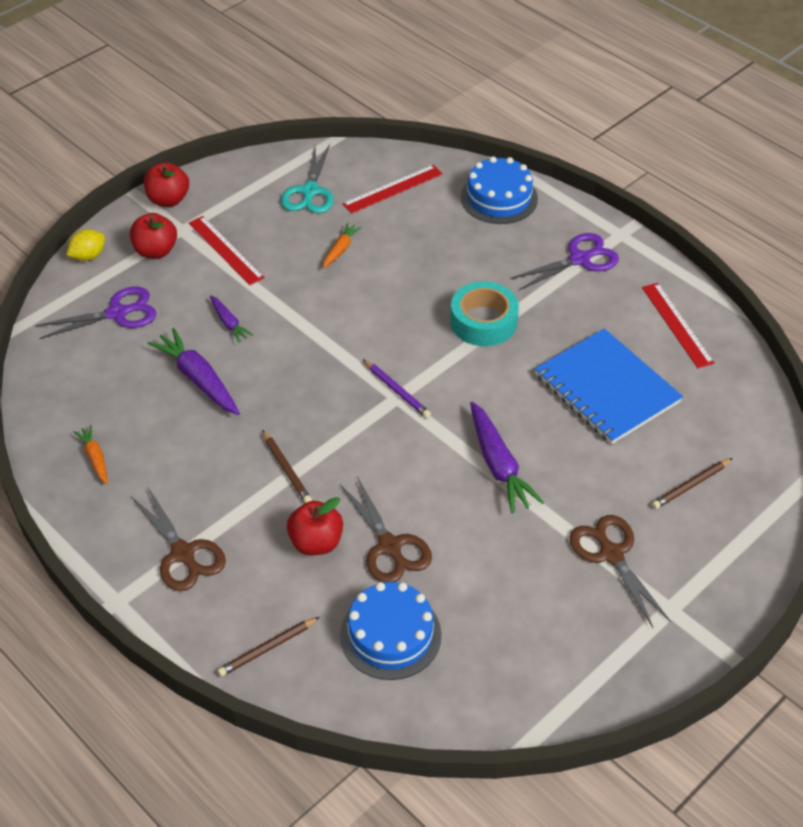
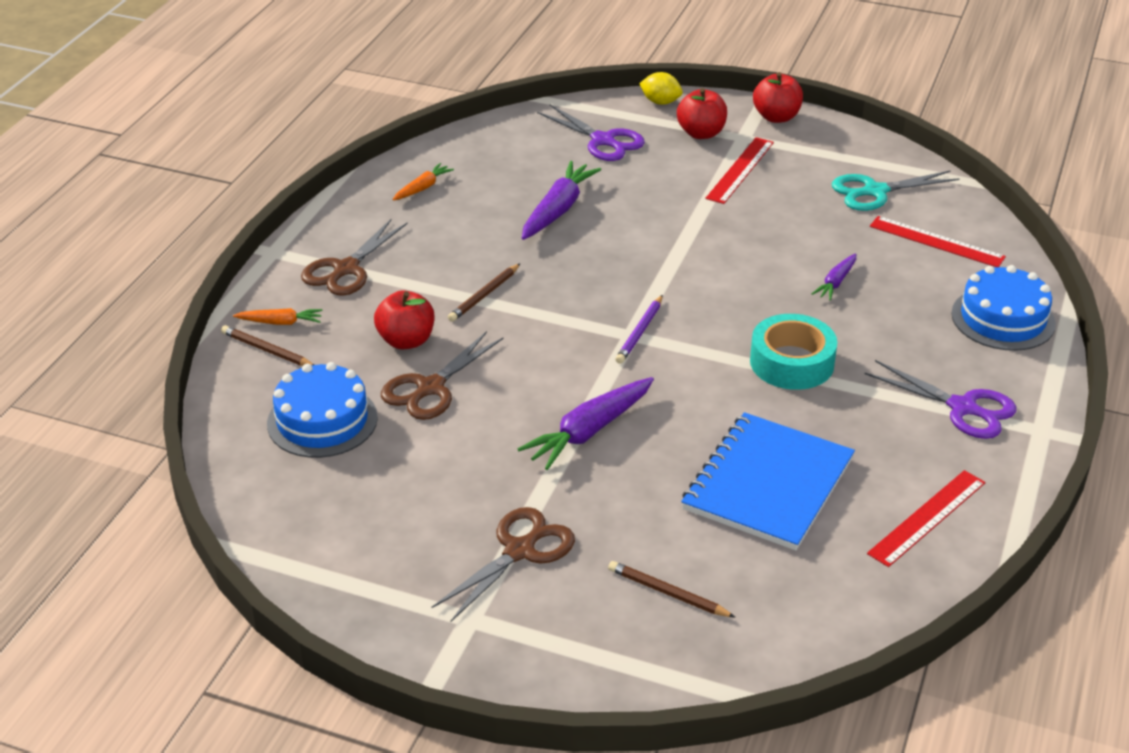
camera: 65 degrees right, 10 degrees down
purple carrot [210,295,253,343] -> purple carrot moved to [812,253,856,301]
orange carrot [323,223,362,269] -> orange carrot moved to [233,308,323,325]

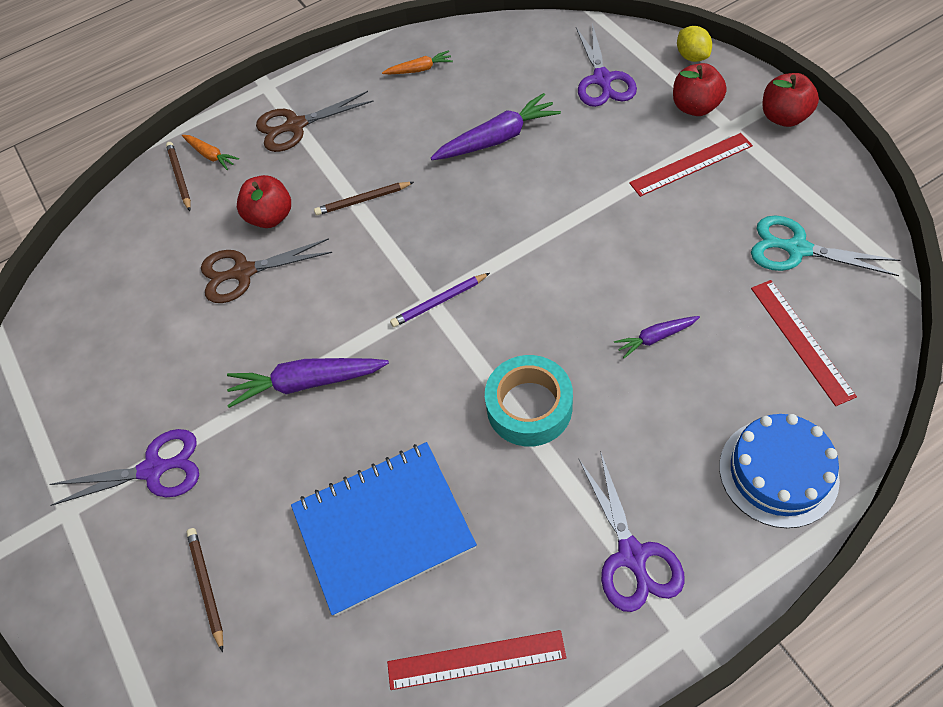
camera: 45 degrees right, 20 degrees up
blue cake [267,362,378,458] -> none
brown scissors [432,507,575,622] -> purple scissors [50,429,199,506]

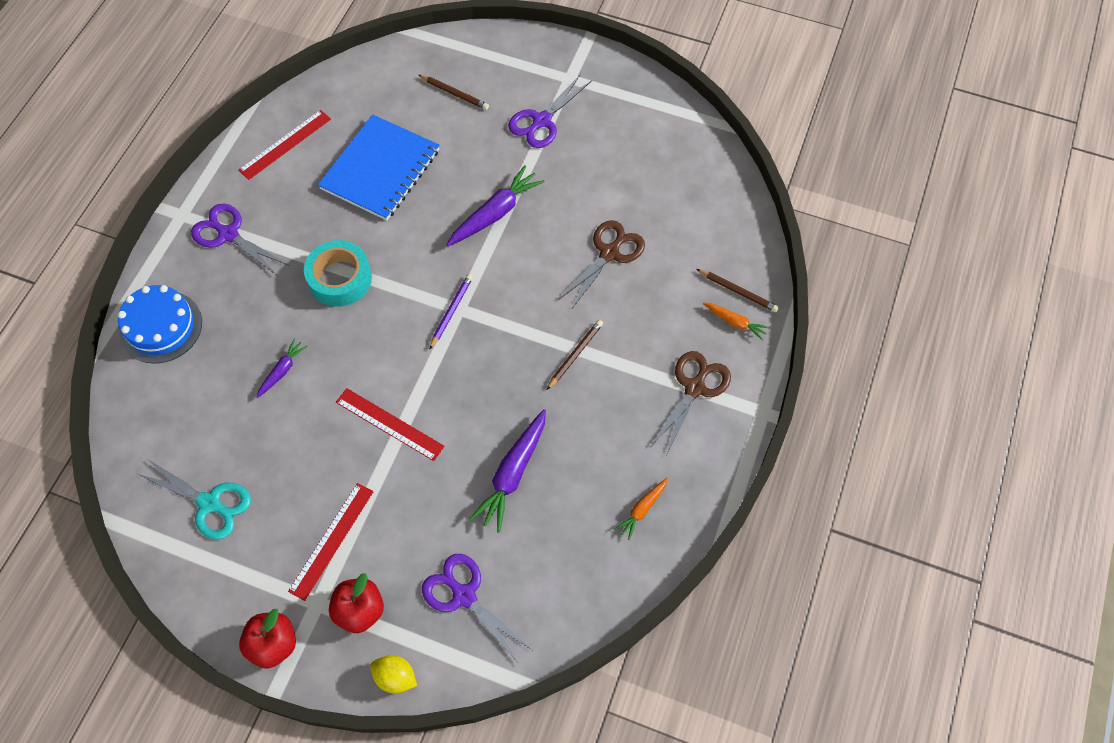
camera: 135 degrees right, 5 degrees up
orange carrot [182,135,239,170] -> orange carrot turned 150 degrees counterclockwise [703,302,770,340]
red apple [237,175,291,228] -> none
turquoise scissors [751,215,900,276] -> turquoise scissors turned 45 degrees clockwise [137,458,251,539]
red ruler [751,280,857,406] -> red ruler moved to [336,388,445,461]

